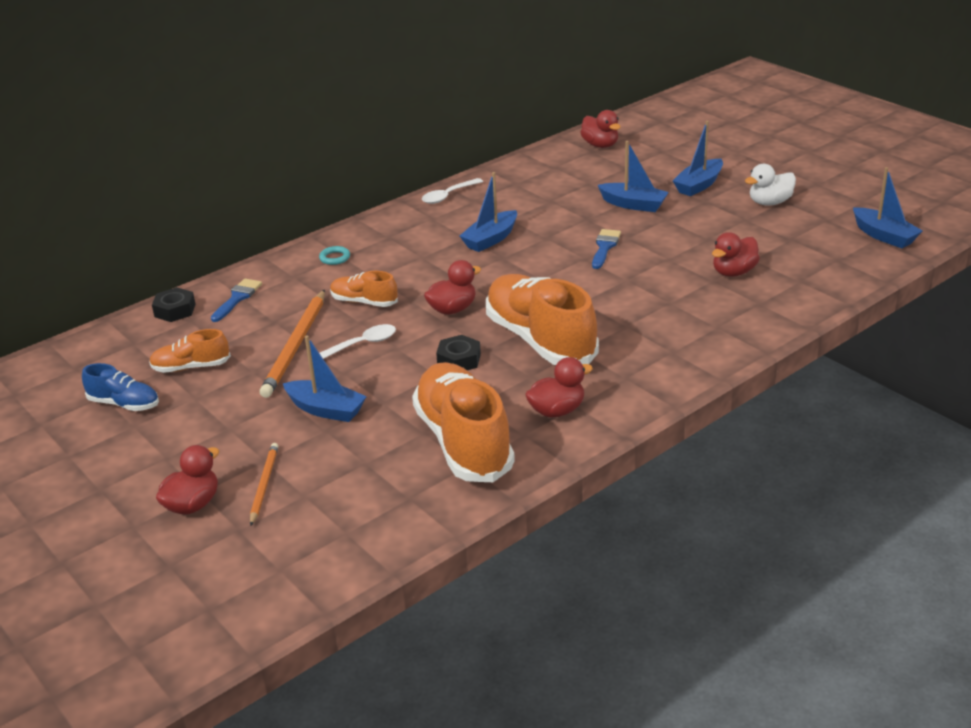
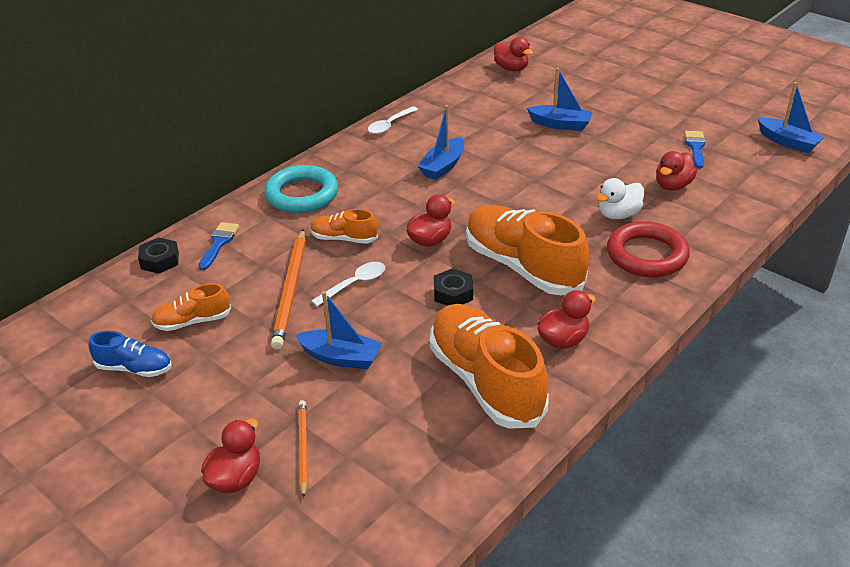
camera: 10 degrees left, 5 degrees up
turquoise ring [319,246,350,265] -> turquoise ring [264,165,338,213], size x2.49
blue brush [592,229,621,269] -> blue brush moved to [685,131,706,169]
blue boat [673,121,723,196] -> none
white duck [745,164,796,206] -> white duck moved to [596,178,644,219]
none -> red ring [607,221,690,277]

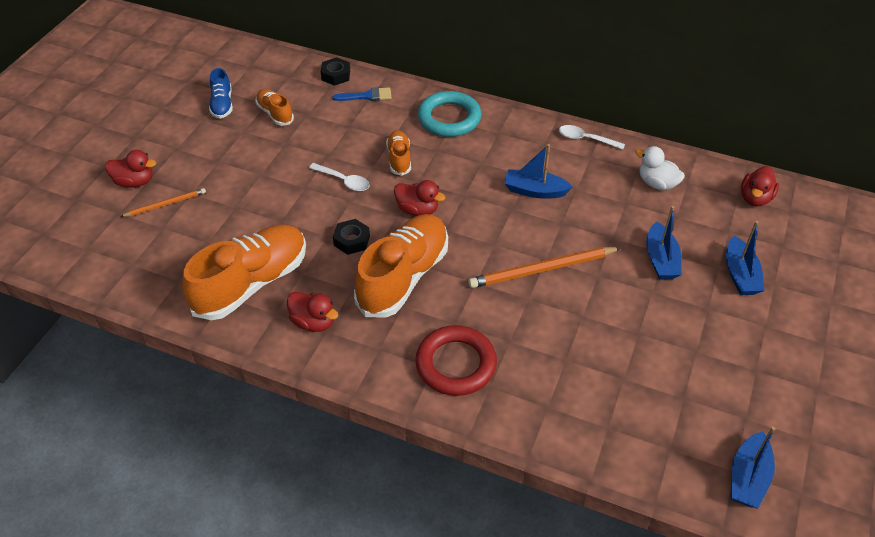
camera: 70 degrees right, 10 degrees up
orange pencil [271,229,306,350] -> orange pencil moved to [468,247,621,288]
blue boat [295,291,382,369] -> blue boat moved to [726,221,765,295]
white duck [596,178,644,219] -> white duck moved to [635,146,685,191]
red duck [656,151,697,190] -> none
blue brush [685,131,706,169] -> none

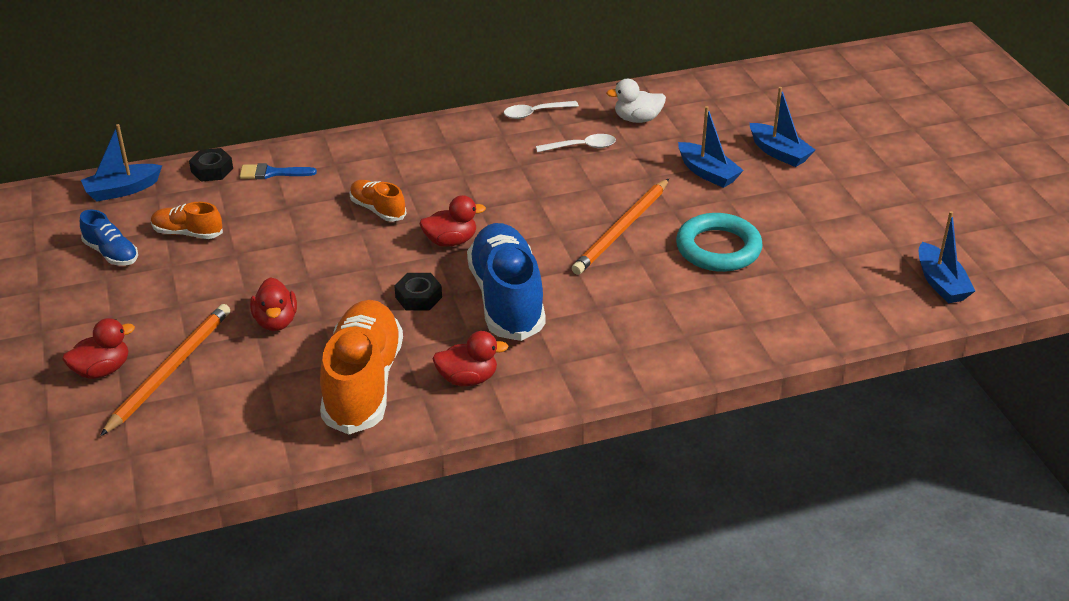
camera: 40 degrees left, 10 degrees down
orange pencil [120,188,206,217] -> orange pencil [100,304,230,436], size x1.77
white spoon [309,163,370,191] -> white spoon moved to [536,134,616,152]
blue brush [333,87,391,101] -> blue brush turned 135 degrees counterclockwise [239,163,317,179]
orange shoe [354,214,448,318] -> blue shoe [467,223,546,341]
red ring [415,325,497,396] -> none
turquoise ring [418,91,481,137] -> turquoise ring moved to [676,213,763,272]
blue boat [504,144,573,199] -> blue boat moved to [81,124,162,202]
red duck [741,166,779,206] -> red duck moved to [250,277,297,331]

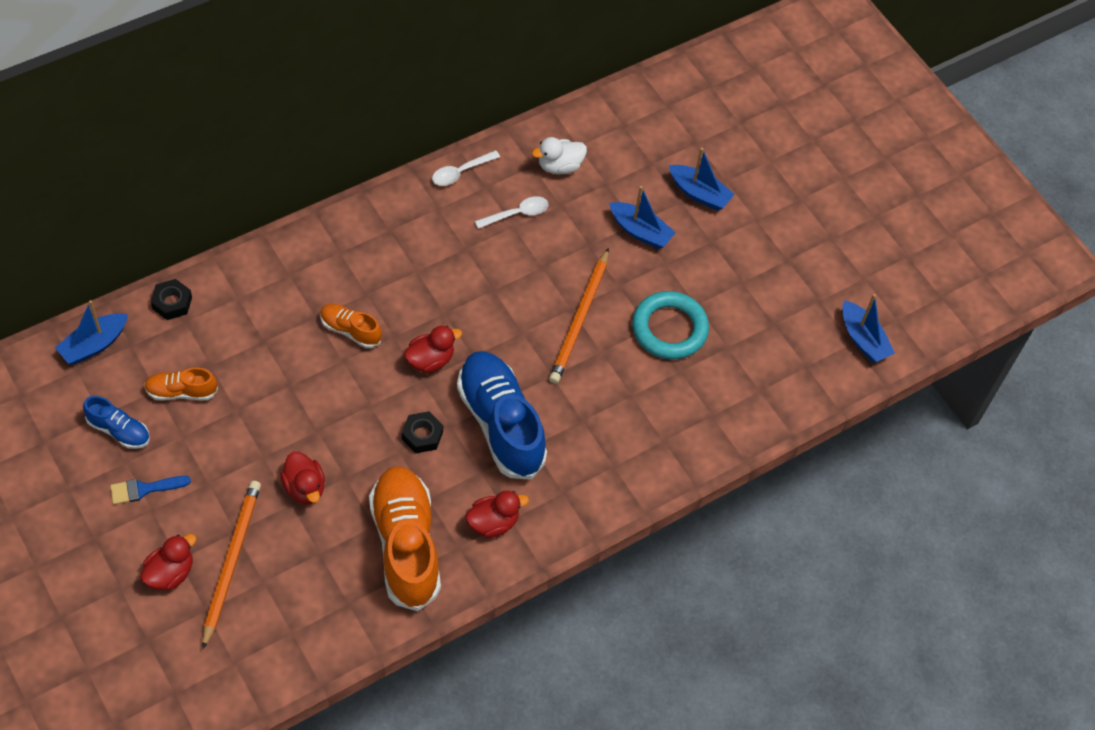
camera: 20 degrees left, 20 degrees up
blue brush [239,163,317,179] -> blue brush moved to [110,476,191,505]

